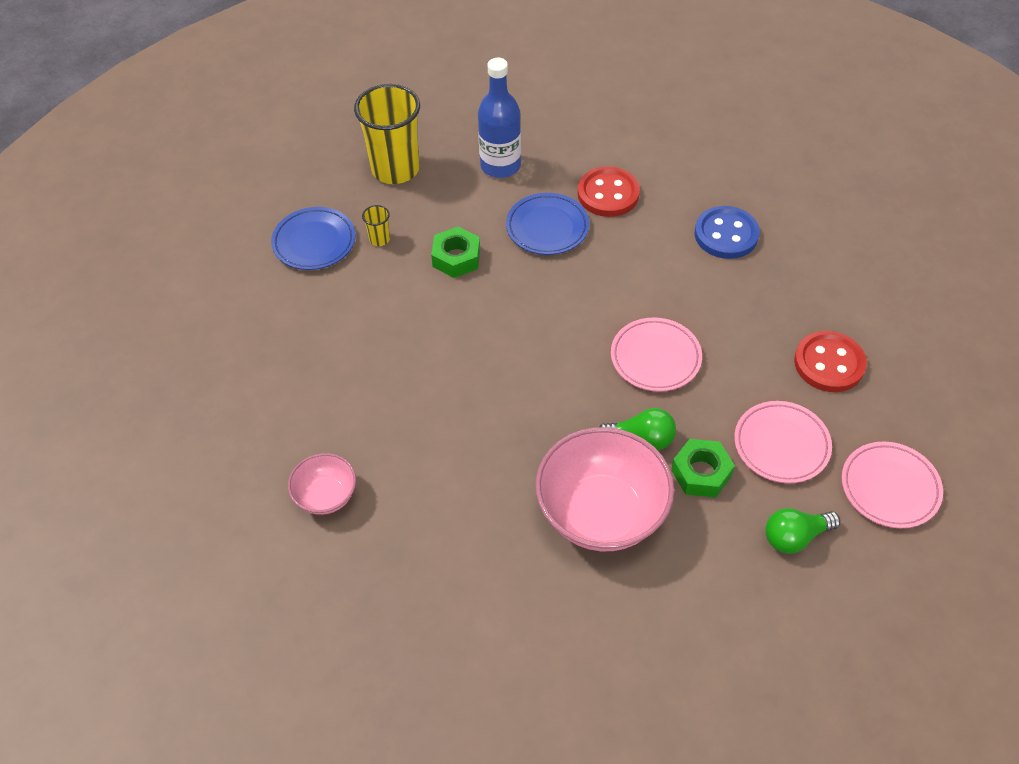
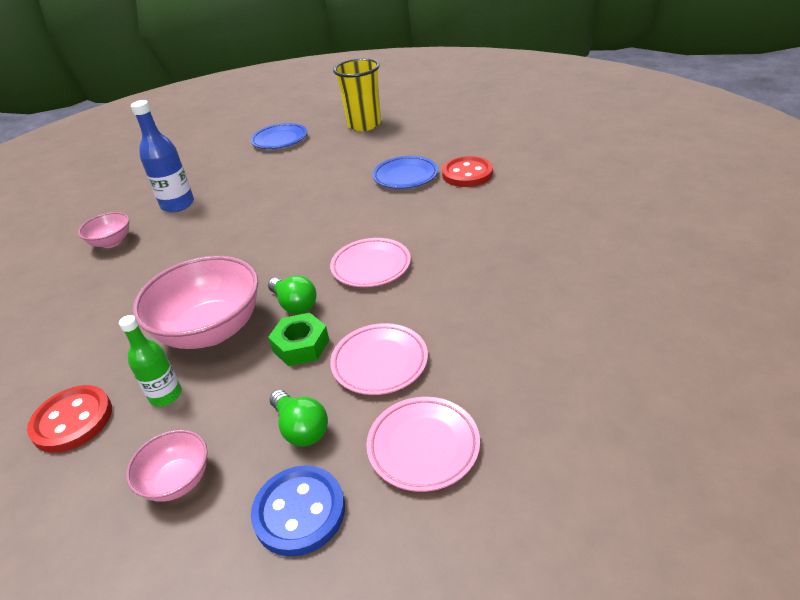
camera: 45 degrees right, 15 degrees down
yellow cup [362,205,390,246] -> none
green nut [431,226,480,278] -> none
blue bottle [478,58,521,178] -> blue bottle moved to [131,100,194,212]
blue button [695,206,760,259] -> blue button moved to [251,466,345,557]
green light bulb [765,508,840,554] -> green light bulb turned 150 degrees counterclockwise [270,390,328,447]
red button [794,331,867,392] -> red button moved to [27,385,112,453]
none -> green bottle [119,315,182,407]
none -> pink bowl [126,430,208,502]

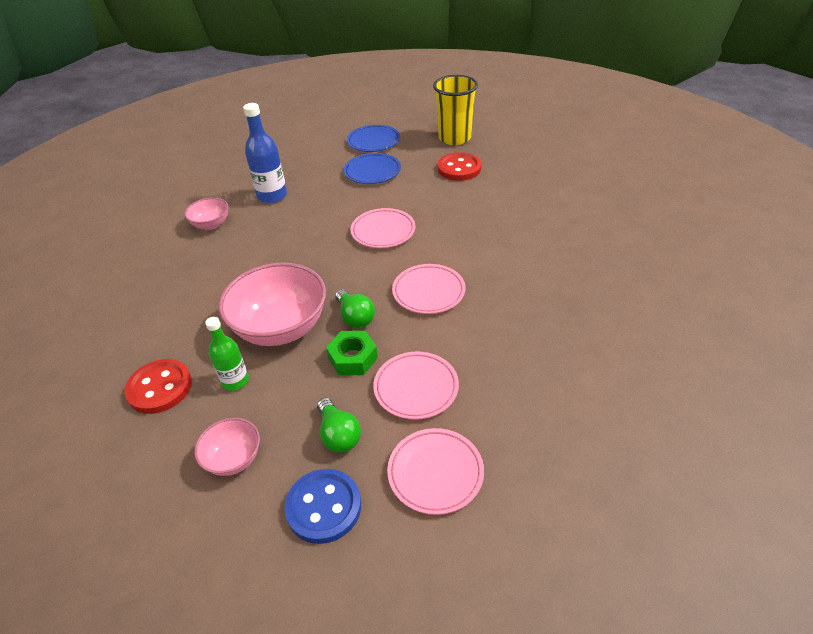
camera: 10 degrees right, 5 degrees up
blue plate [372,156,438,189] -> blue plate moved to [344,153,401,184]
red button [442,156,493,187] -> red button moved to [438,152,482,181]
none -> pink plate [351,208,416,248]

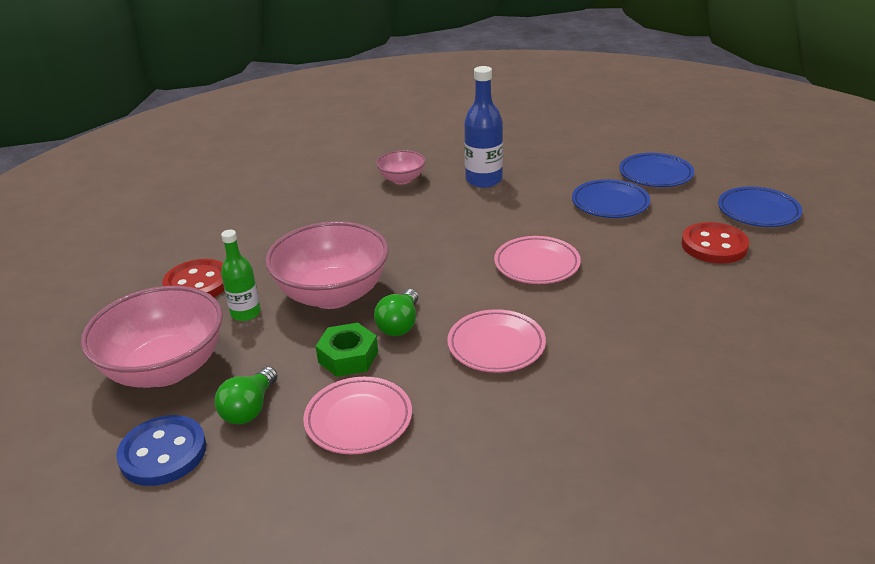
camera: 45 degrees right, 10 degrees down
pink bowl [194,418,260,476] -> pink bowl [81,286,223,388], size x1.96
pink plate [387,428,484,515] -> none
yellow cup [433,75,478,145] -> blue plate [718,187,802,227]

